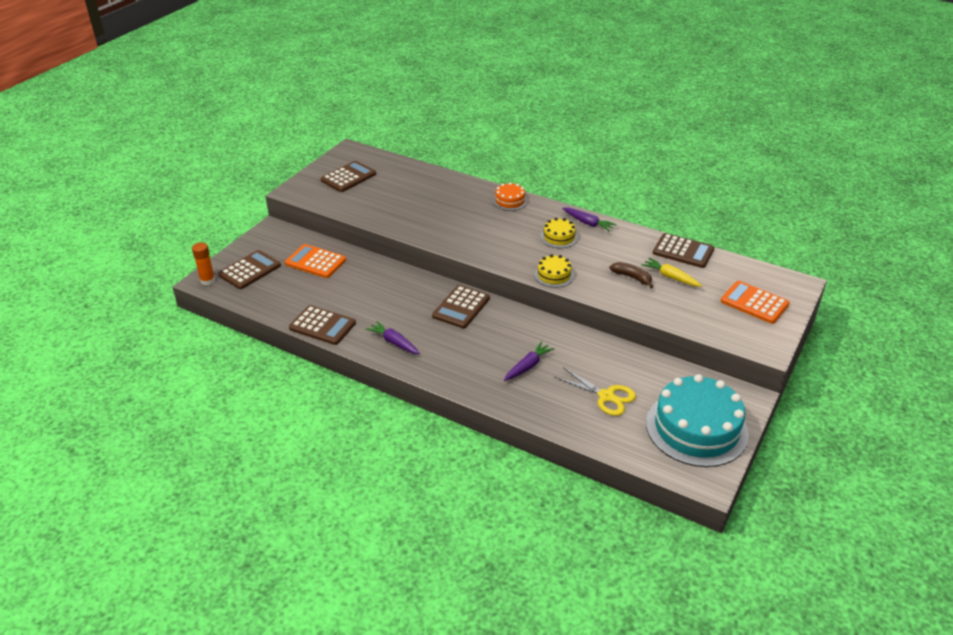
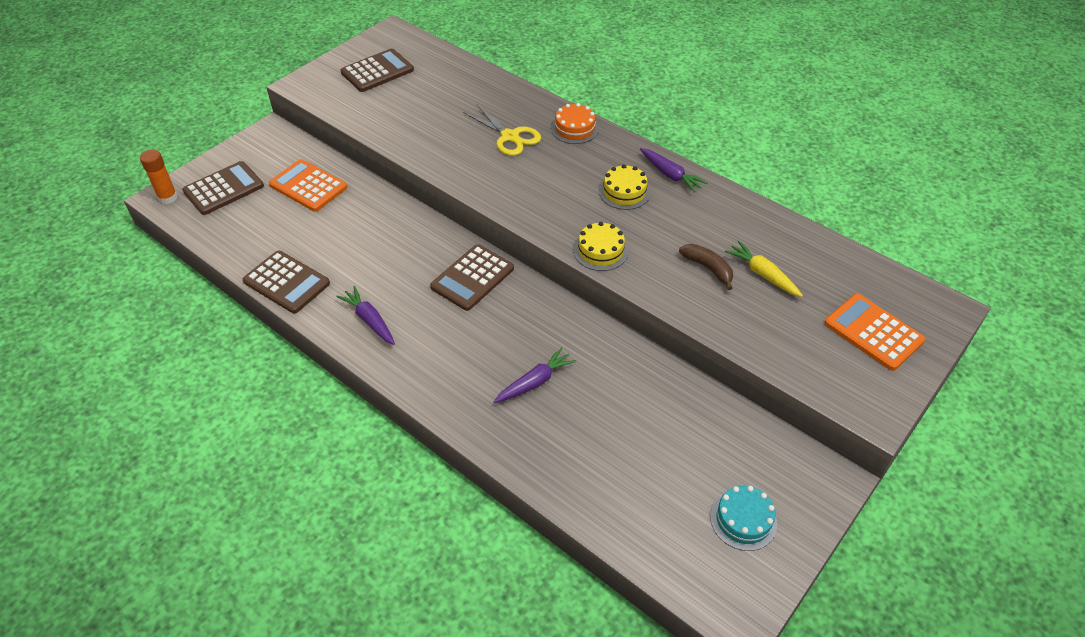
camera: 10 degrees right, 10 degrees up
yellow scissors [554,367,636,416] -> yellow scissors moved to [463,104,541,156]
turquoise cake [646,374,749,467] -> turquoise cake [710,485,777,551], size x0.46
brown calculator [653,233,714,268] -> none

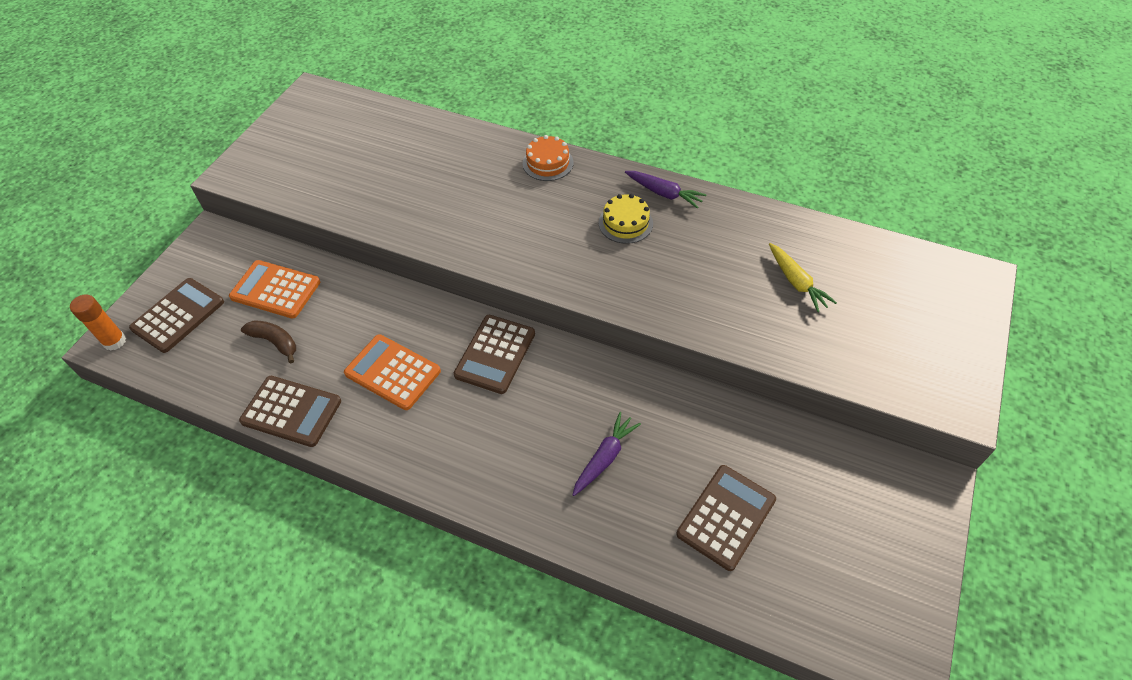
camera: 15 degrees left, 5 degrees up
purple carrot [336,286,395,345] -> none
brown calculator [341,48,414,92] -> brown calculator moved to [676,465,776,571]
yellow scissors [463,104,541,156] -> none
yellow cake [574,222,628,271] -> none
brown banana [679,244,733,290] -> brown banana moved to [241,320,296,364]
turquoise cake [710,485,777,551] -> none
yellow carrot [725,241,803,297] -> yellow carrot turned 150 degrees counterclockwise [769,243,837,312]
orange calculator [824,294,925,371] -> orange calculator moved to [344,334,441,410]

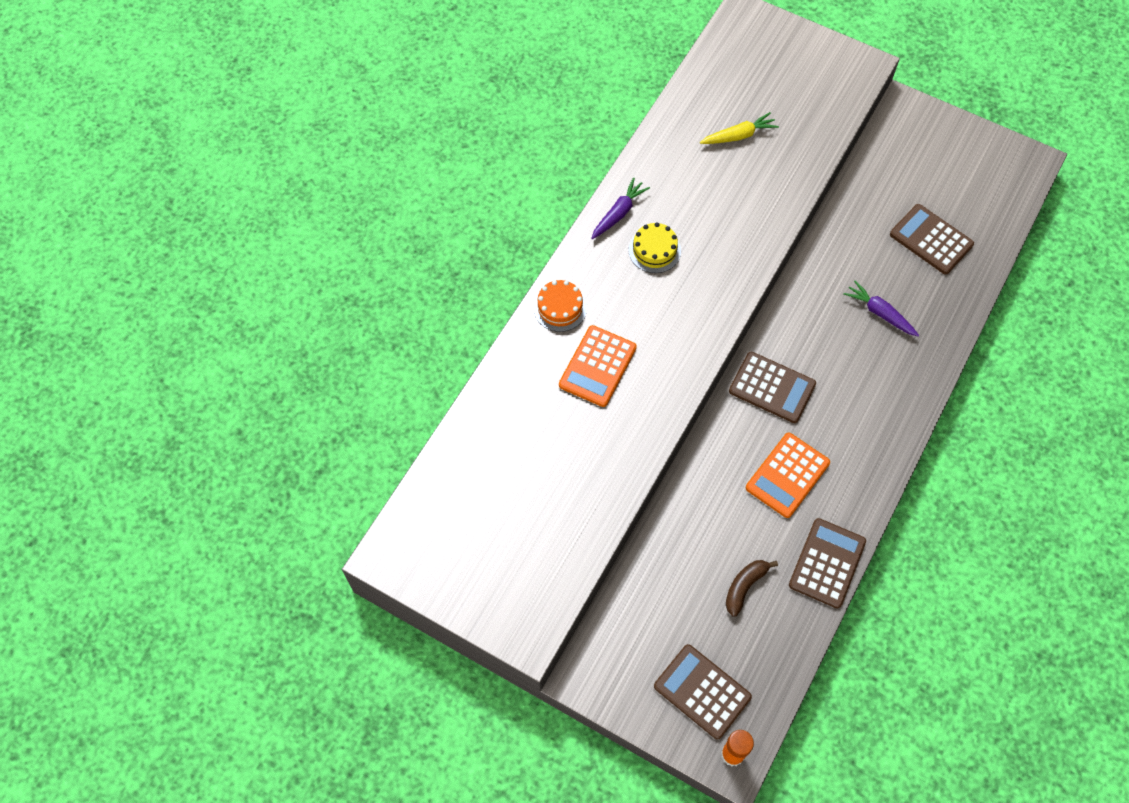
camera: 85 degrees left, 10 degrees up
orange calculator [229,260,320,319] -> orange calculator moved to [559,325,637,407]

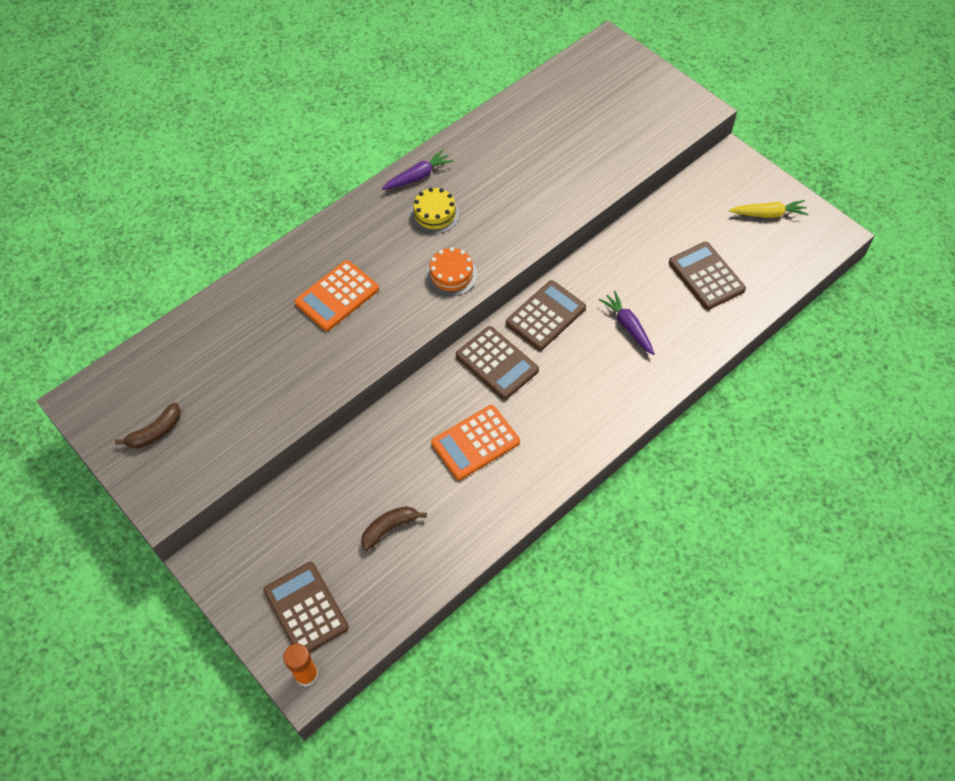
camera: 20 degrees right, 5 degrees down
orange cake [533,280,587,332] -> orange cake moved to [426,247,478,296]
yellow carrot [700,112,779,144] -> yellow carrot moved to [729,200,808,218]
brown calculator [789,518,866,609] -> brown calculator moved to [506,280,586,351]
none -> brown banana [115,403,181,449]

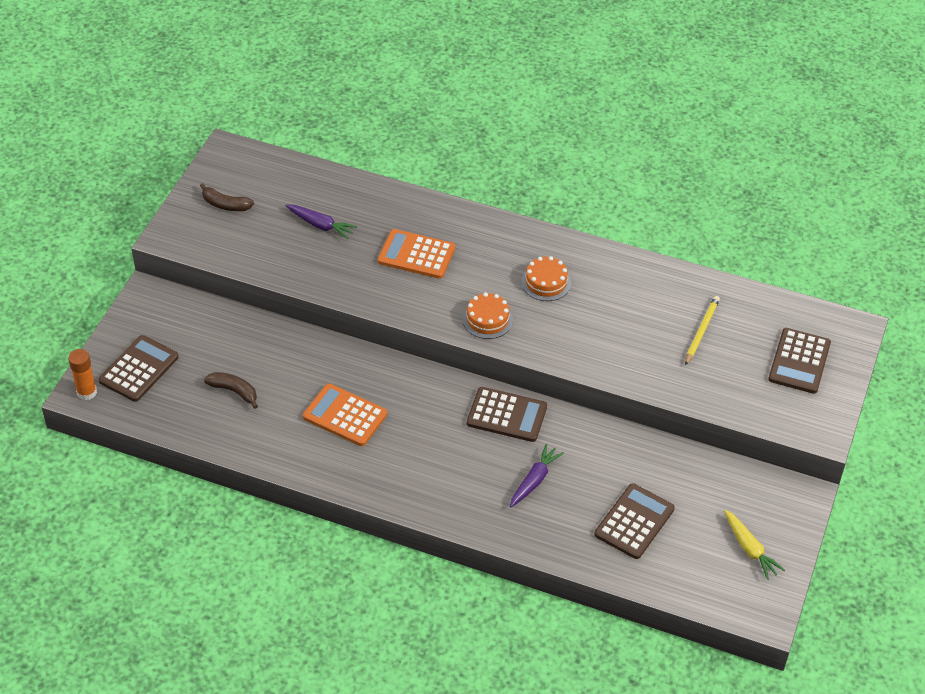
camera: 60 degrees right, 10 degrees down
purple carrot [382,149,454,190] -> purple carrot moved to [285,205,357,239]
yellow cake [410,188,460,234] -> orange cake [521,256,571,301]
brown calculator [456,326,539,400] -> brown calculator moved to [768,328,831,394]
none -> yellow pencil [685,296,720,365]

